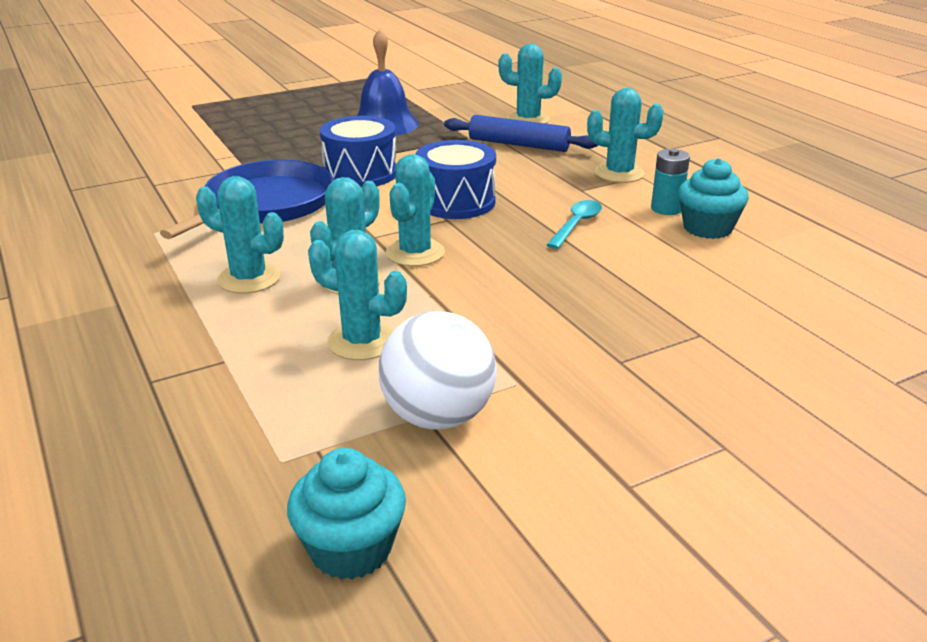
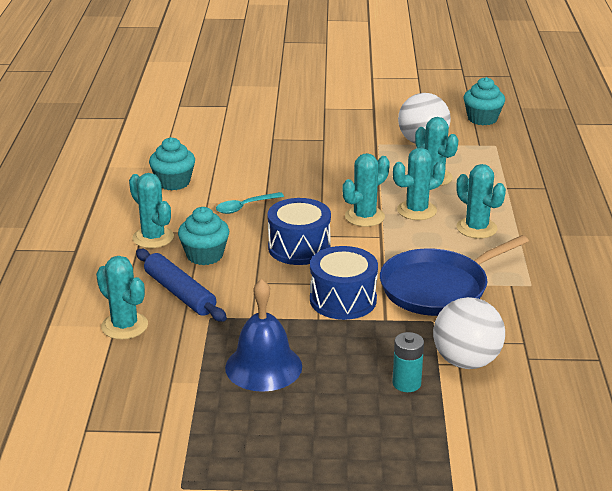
camera: 150 degrees left, 0 degrees up
turquoise battery [651,149,690,215] -> turquoise battery moved to [392,332,424,392]
none -> turquoise cupcake [178,207,229,265]
none -> white ball [433,297,505,369]

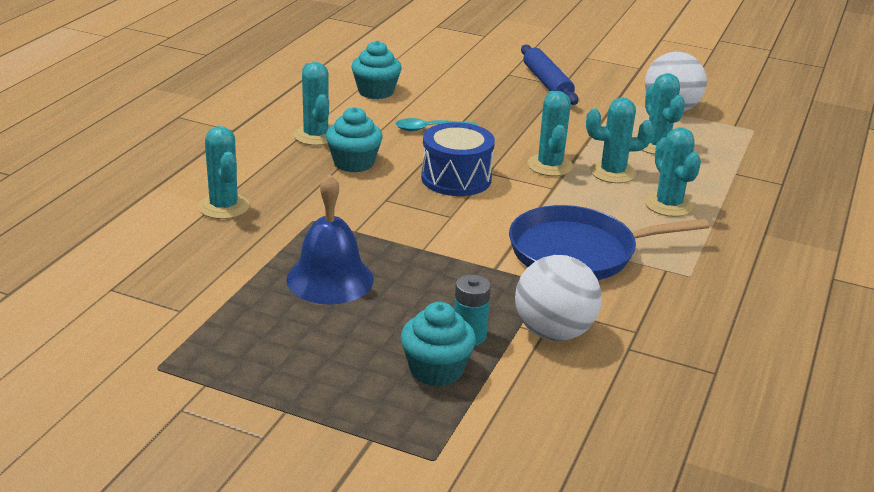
camera: 20 degrees right, 0 degrees up
blue rolling pin [136,249,227,322] -> blue rolling pin moved to [521,45,578,105]
blue drum [310,246,378,320] -> none
turquoise cactus [342,153,390,227] -> turquoise cactus turned 75 degrees counterclockwise [527,91,573,176]
turquoise cupcake [464,77,505,125] -> turquoise cupcake moved to [401,302,476,387]

